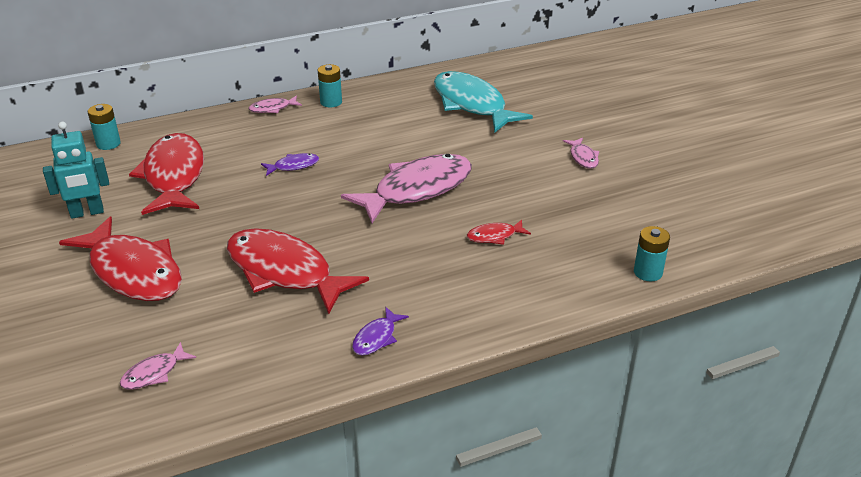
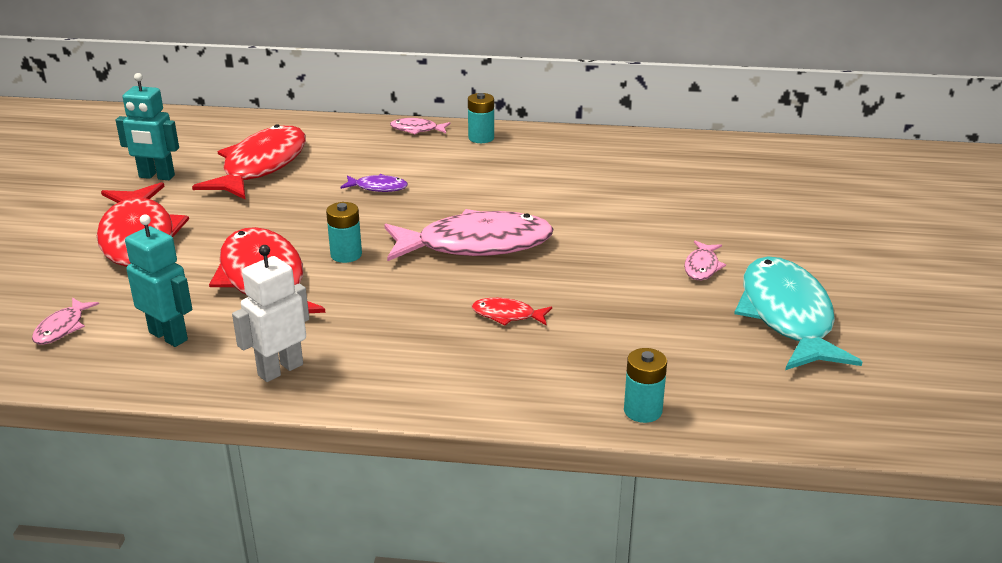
camera: 30 degrees right, 5 degrees down
turquoise battery [88,104,121,150] -> turquoise battery moved to [326,202,362,263]
pink fish [120,342,196,390] -> pink fish turned 60 degrees counterclockwise [32,298,99,345]
purple fish [352,307,409,356] -> white robot [232,245,309,382]
turquoise fish [434,71,533,132] -> turquoise fish moved to [734,256,862,370]
none -> turquoise robot [125,215,192,347]

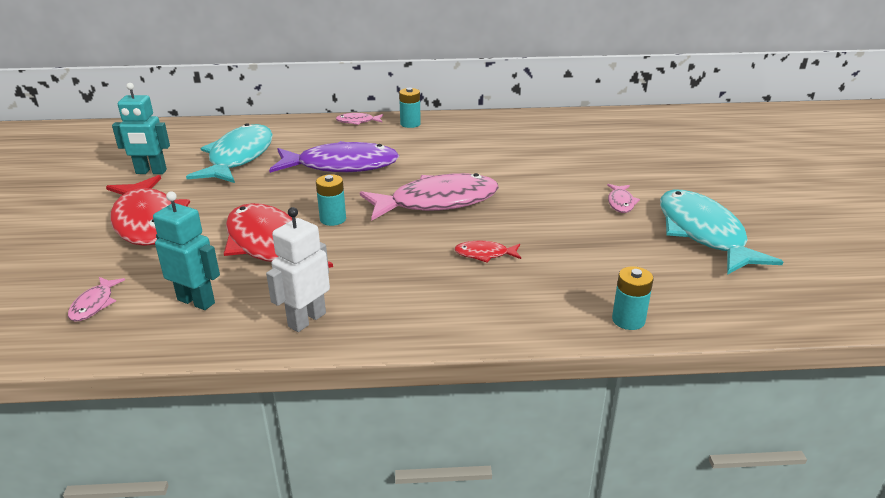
camera: 10 degrees left, 0 degrees up
red fish [192,125,306,200] -> turquoise fish [186,123,273,183]
purple fish [340,174,408,192] -> purple fish [269,141,399,173], size x2.33

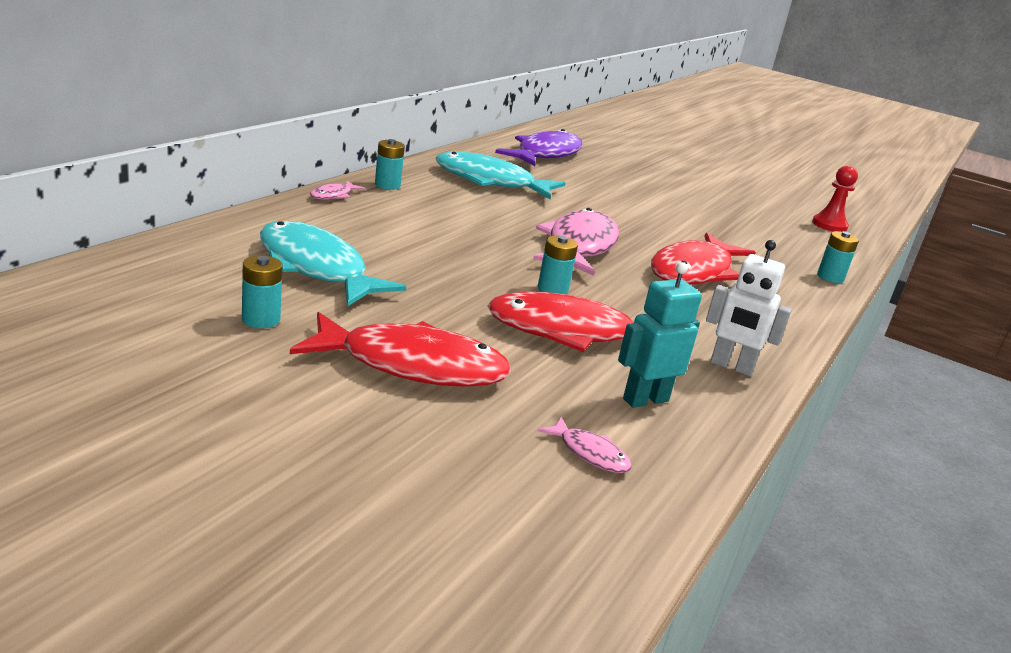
camera: 60 degrees left, 5 degrees down
turquoise robot [112,83,170,174] -> turquoise battery [242,255,283,328]
white robot [266,207,330,332] -> white robot turned 45 degrees counterclockwise [706,240,792,376]
purple fish [269,141,399,173] -> purple fish moved to [495,129,583,166]
red fish [454,241,521,263] -> red fish [651,233,756,285], size x2.33
pink fish [607,184,640,213] -> none
turquoise fish [660,190,783,275] -> turquoise fish moved to [436,151,565,199]
none -> red pawn [812,165,858,232]

